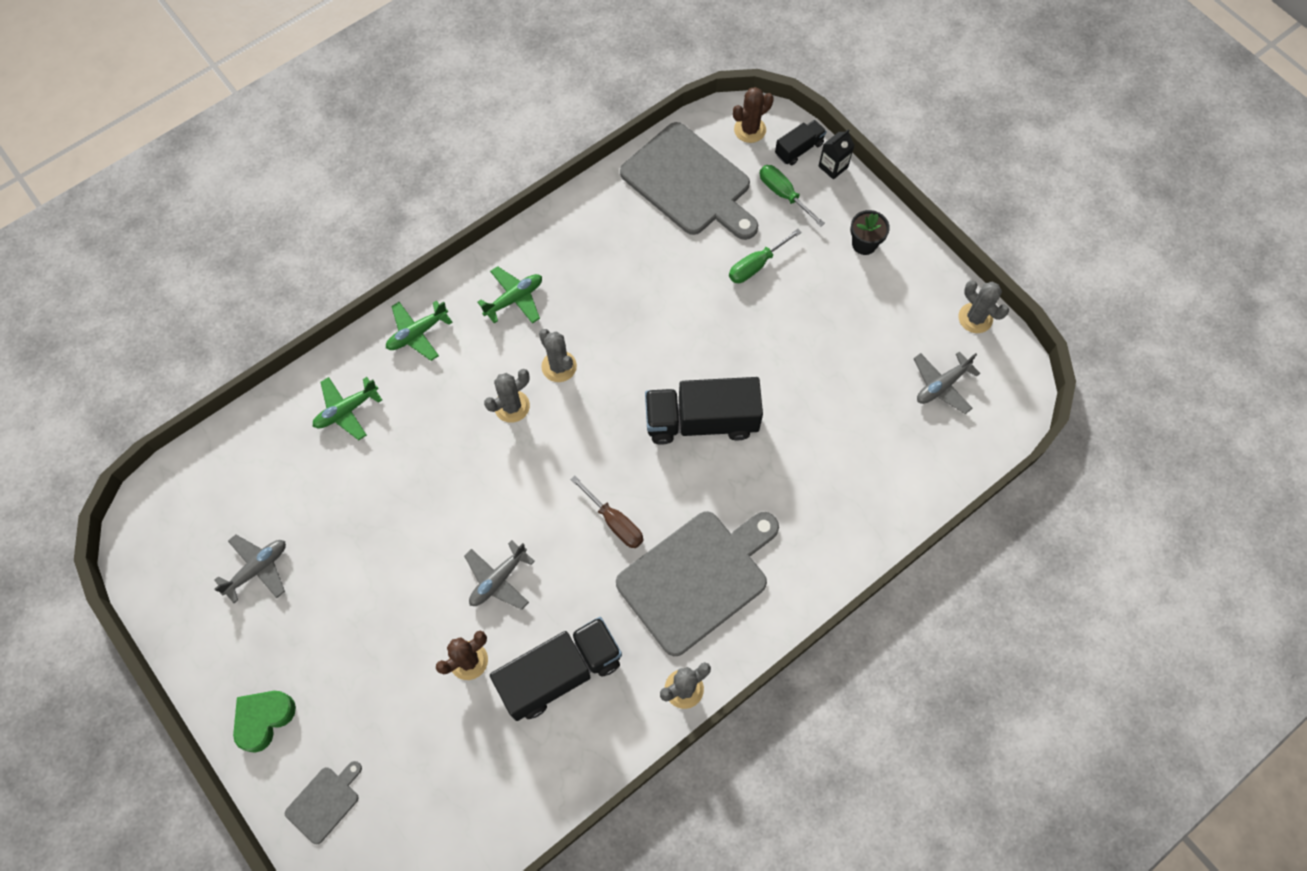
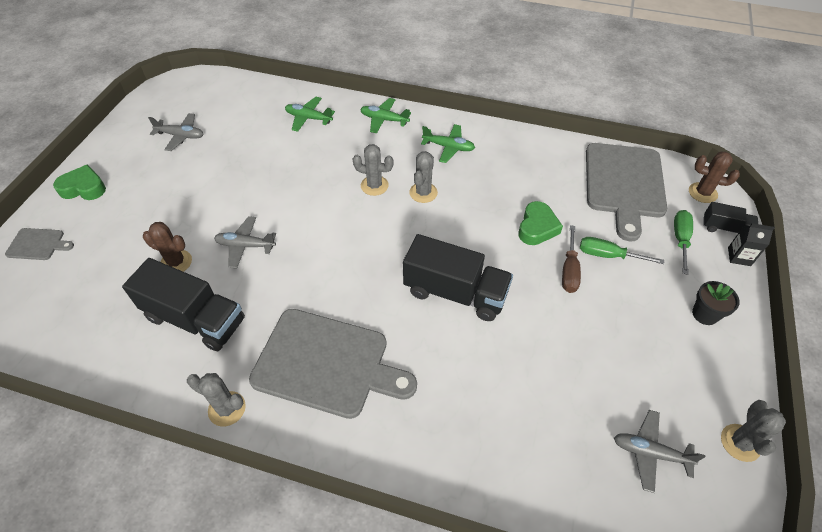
camera: 55 degrees right, 15 degrees down
brown screwdriver [570,476,644,548] -> brown screwdriver moved to [562,225,581,293]
black truck [645,377,763,445] -> black truck turned 150 degrees clockwise [403,234,513,321]
none -> green heart [518,201,563,245]

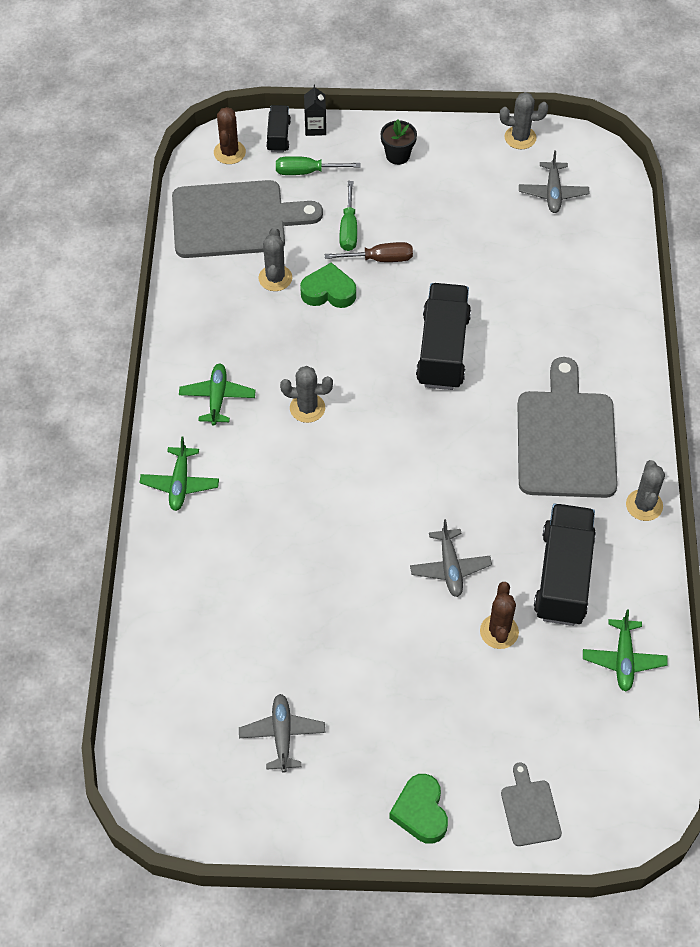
camera: 105 degrees left, 5 degrees up
green plane [285,97,335,132] -> green plane moved to [583,609,668,692]
grey cactus [353,144,394,196] -> grey cactus moved to [258,227,292,291]

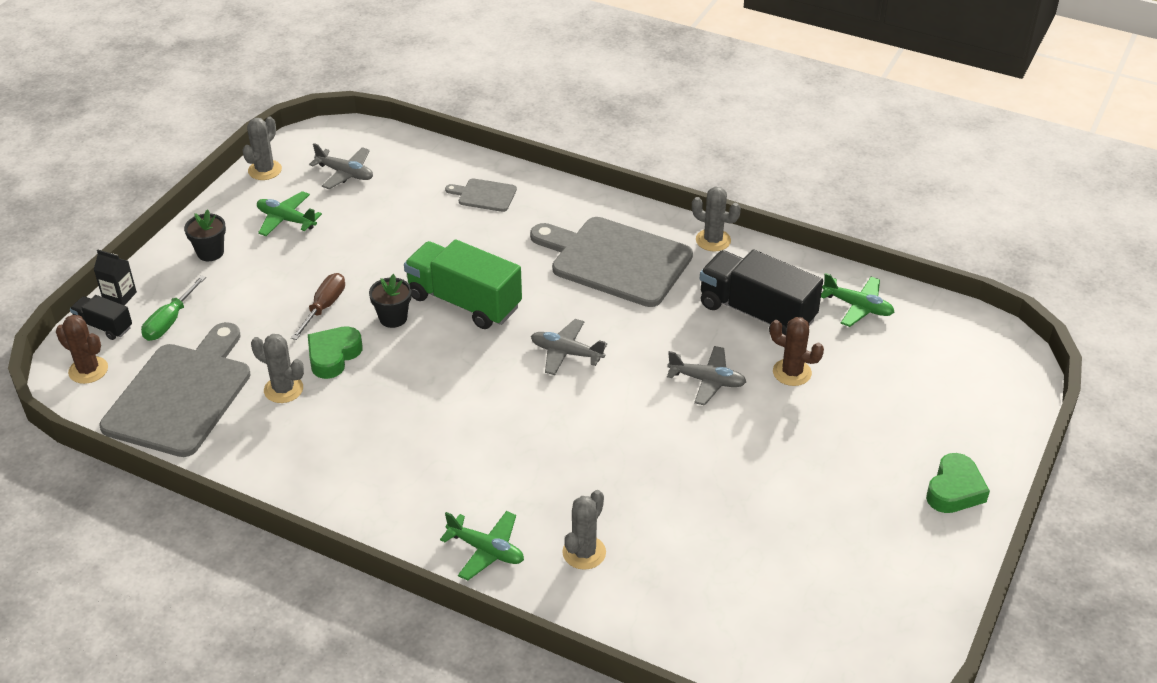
camera: 65 degrees left, 15 degrees down
green plane [179,363,256,426] -> green plane moved to [257,191,322,236]
grey plane [239,694,325,773] -> grey plane moved to [531,319,607,375]
grey cactus [280,366,333,423] -> grey cactus moved to [563,490,606,570]
green screwdriver [340,181,357,251] -> none
green heart [389,774,448,844] -> green heart turned 75 degrees counterclockwise [926,453,990,513]
black truck [416,283,471,390] -> green truck [404,239,522,329]
grey cutting board [501,762,562,846] -> grey cutting board moved to [445,178,517,212]
none -> black flower pot [369,274,412,328]

